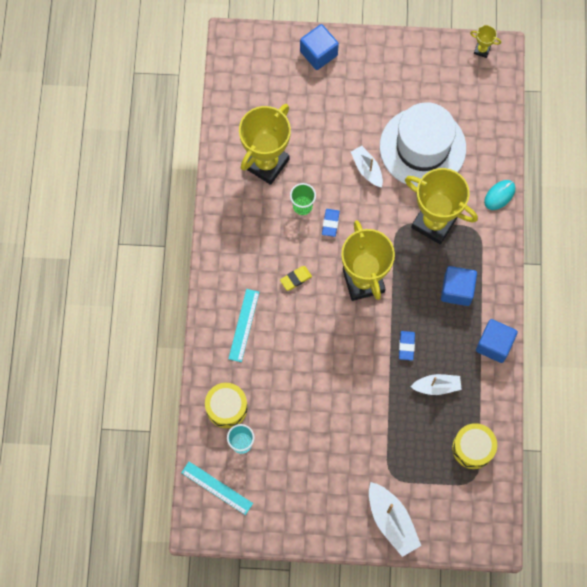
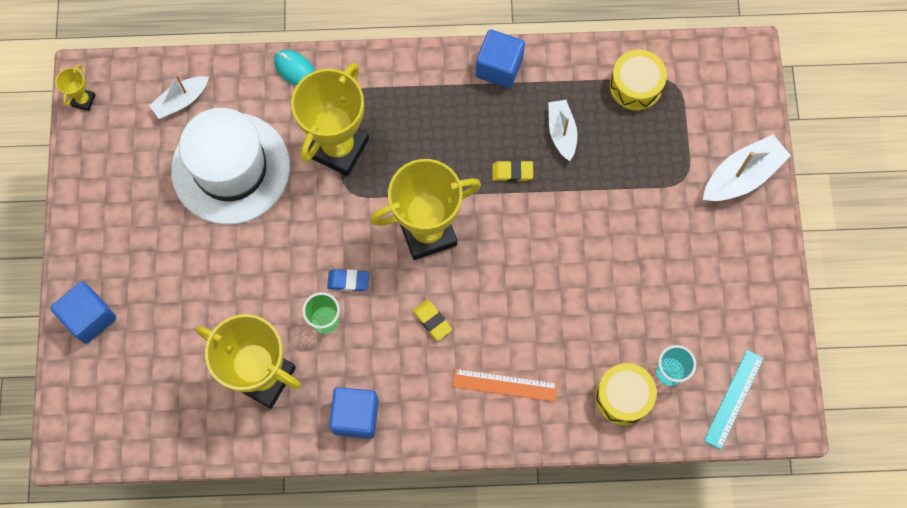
camera: 95 degrees left, 0 degrees up
turquoise ruler [228,289,259,362] -> orange ruler [453,369,558,402]
white boat [351,146,383,187] -> white boat moved to [149,74,209,119]
blue eraser [399,331,415,361] -> yellow eraser [492,160,533,182]
blue cube [441,266,477,306] -> blue cube moved to [329,387,379,439]

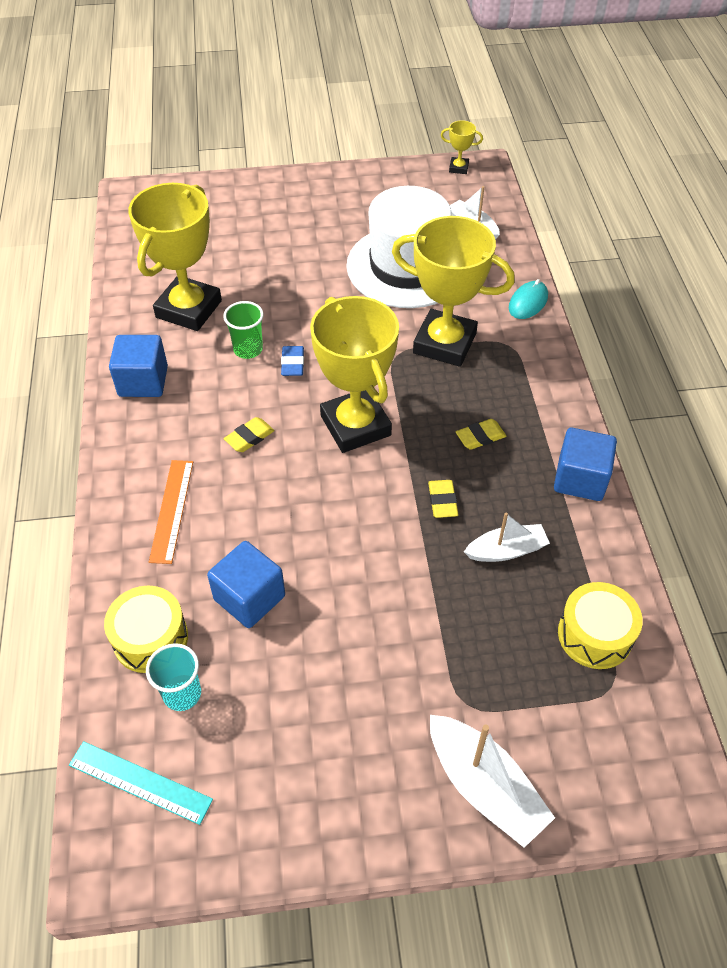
camera: 85 degrees right, 20 degrees down
blue cube [51,281,116,344] -> blue cube moved to [207,541,285,628]
none -> yellow eraser [456,419,506,450]

